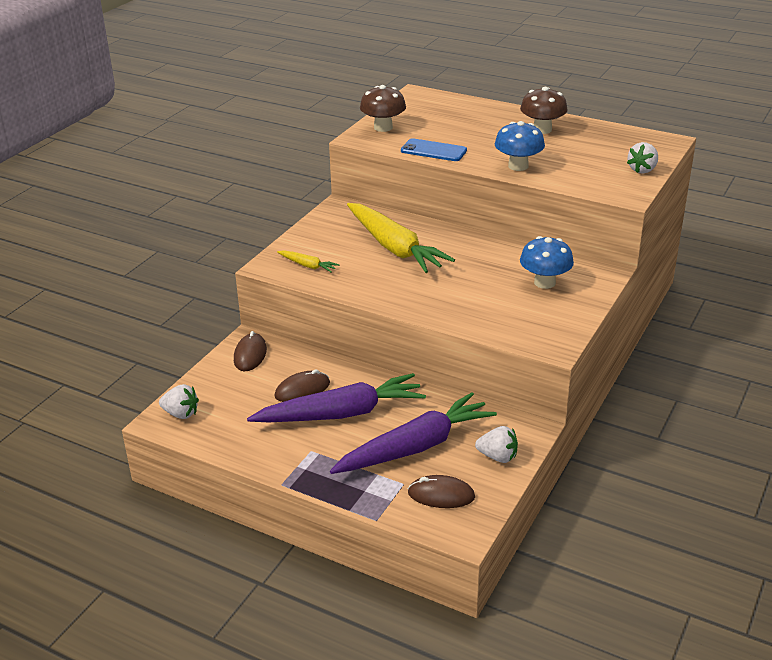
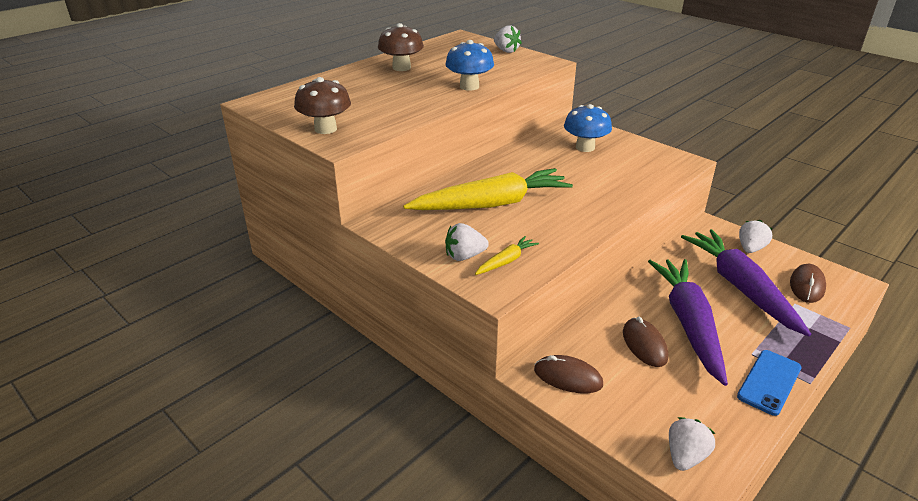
camera: 75 degrees left, 0 degrees up
blue phone [401,138,467,161] -> blue phone moved to [737,350,801,416]
none -> white strawberry [445,223,489,261]

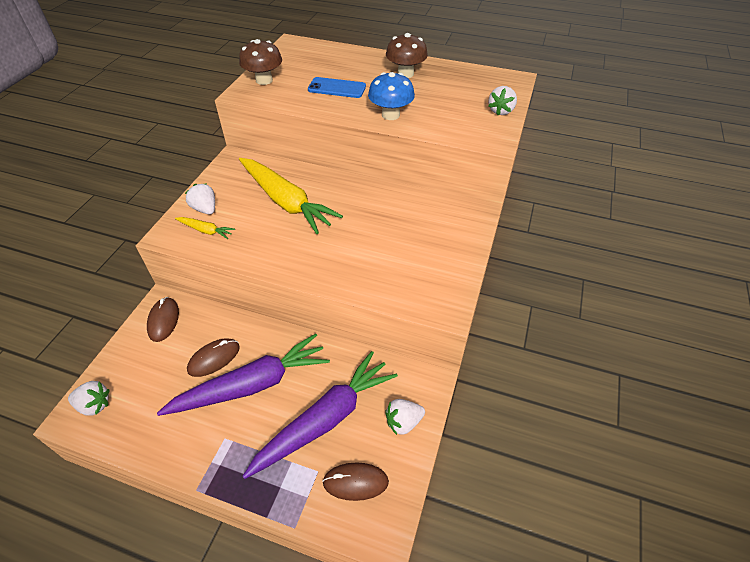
camera: 65 degrees right, 15 degrees up
blue mushroom [564,104,612,152] -> none
blue phone [737,350,801,416] -> blue phone moved to [308,77,366,98]
white strawberry [739,220,772,253] -> white strawberry turned 150 degrees clockwise [385,399,425,435]

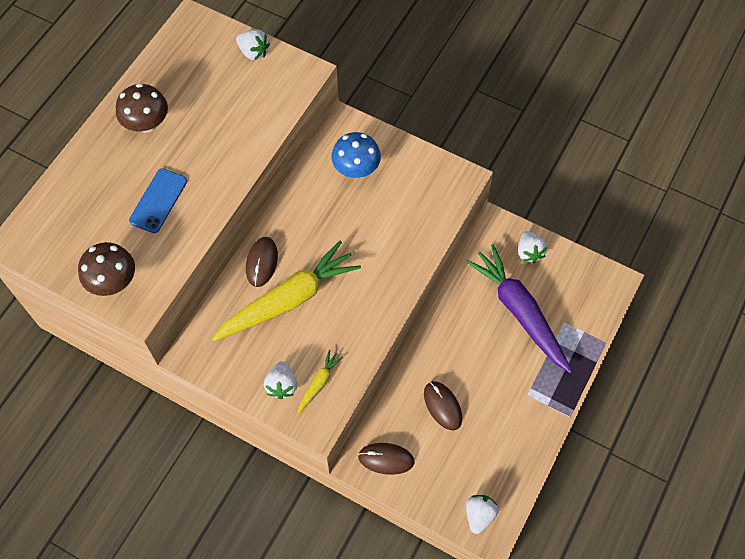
camera: 80 degrees left, 15 degrees up
purple carrot [157,334,330,416] -> none
white strawberry [185,183,215,214] -> white strawberry turned 60 degrees counterclockwise [264,361,297,399]
brown mouse [322,463,389,501] -> brown mouse moved to [246,237,278,287]
blue mushroom [368,72,415,120] -> blue mushroom moved to [331,132,381,178]

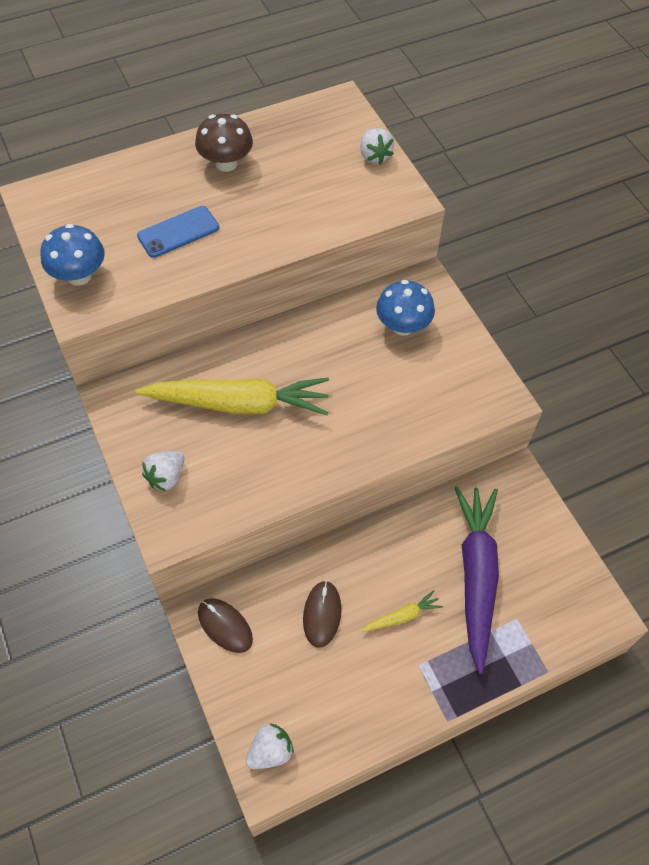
camera: 35 degrees right, 5 degrees down
brown mushroom [78,242,135,296] -> blue mushroom [40,224,105,286]
brown mouse [246,237,278,287] -> none
yellow carrot [298,350,343,414] -> yellow carrot moved to [361,590,443,632]
white strawberry [518,231,547,263] -> none

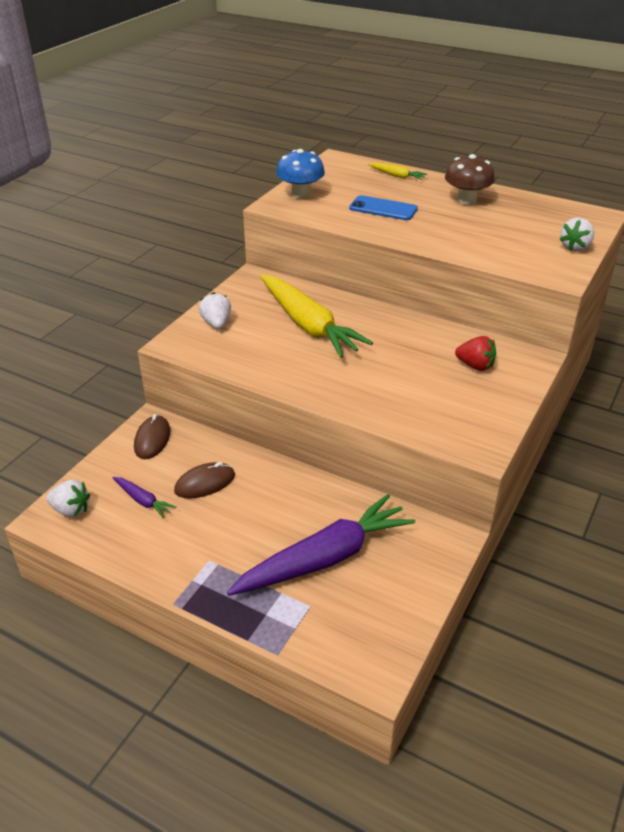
camera: 55 degrees right, 20 degrees down
white strawberry [142,451,184,491] -> white strawberry turned 75 degrees clockwise [199,292,231,329]
yellow carrot [361,590,443,632] -> yellow carrot moved to [368,163,427,180]
blue mushroom [376,280,435,336] -> red strawberry [455,336,496,371]
none -> purple carrot [112,477,176,518]

